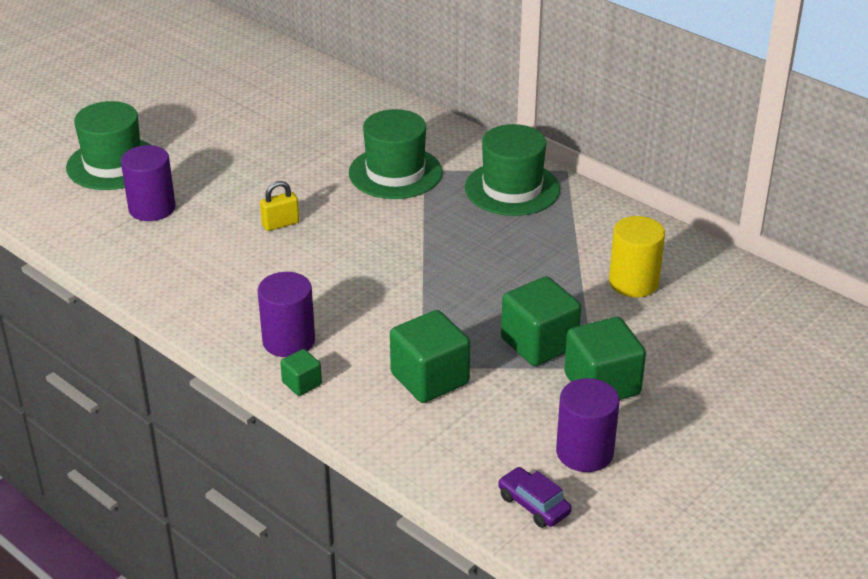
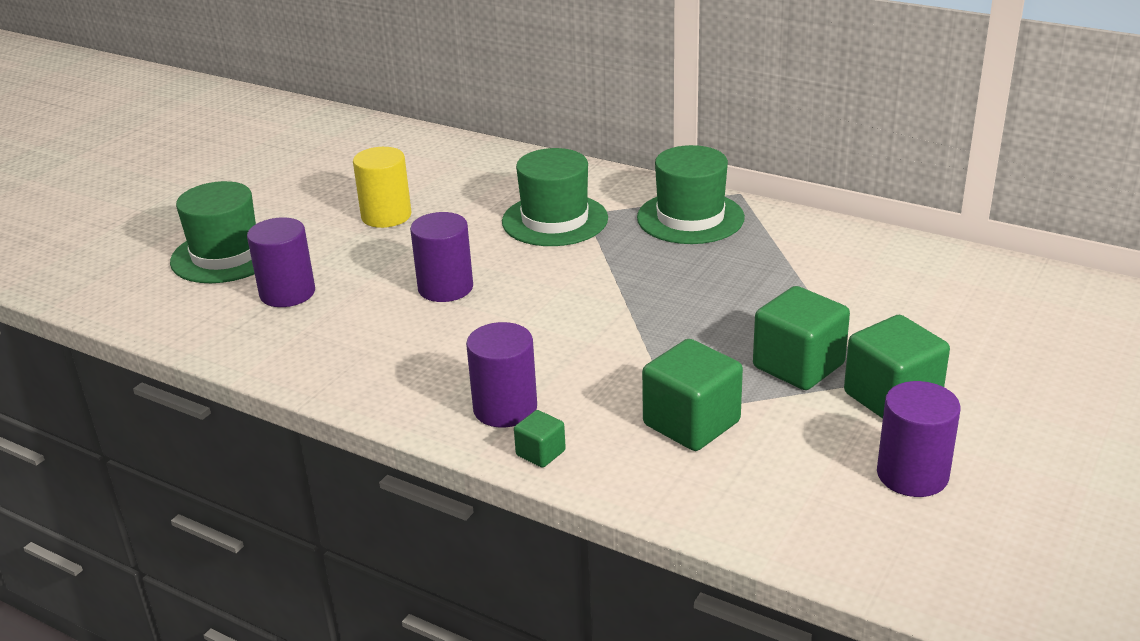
camera: 10 degrees left, 5 degrees down
yellow padlock [260,181,299,231] -> purple cylinder [410,212,473,302]
purple car [498,467,572,528] -> none
yellow cylinder [609,216,665,297] -> yellow cylinder moved to [353,147,411,228]

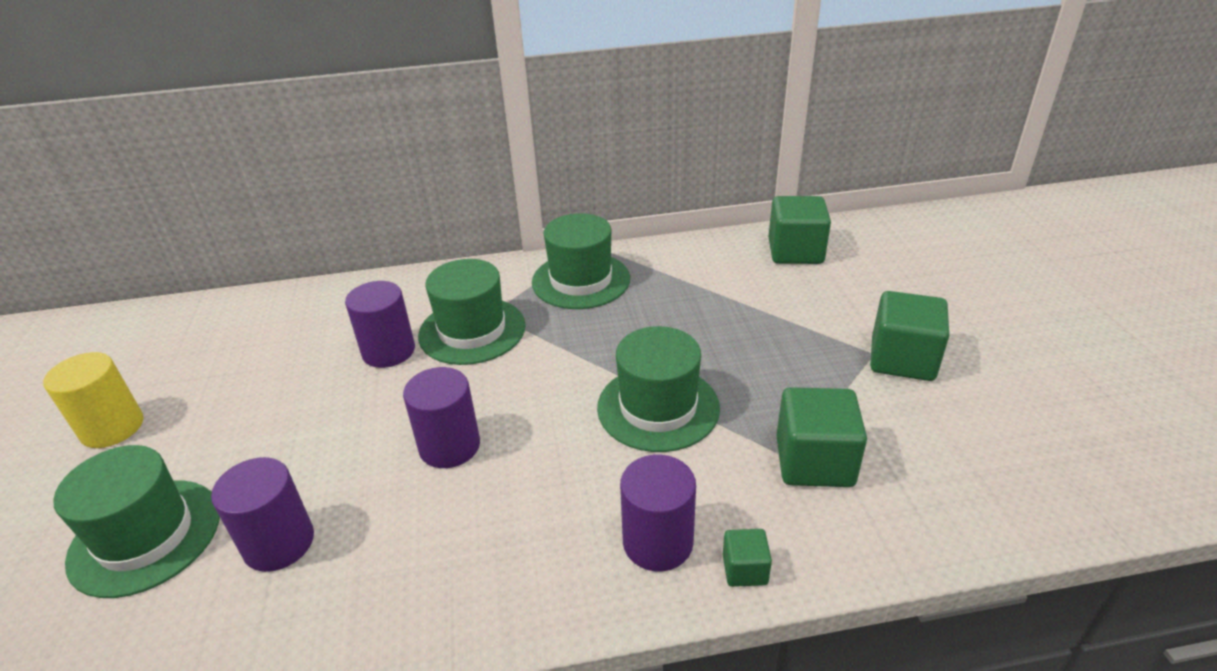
camera: 40 degrees left, 5 degrees up
yellow cylinder [353,147,411,228] -> yellow cylinder moved to [43,352,143,448]
green cube [753,286,850,390] -> green cube moved to [768,196,831,264]
purple cylinder [877,381,961,497] -> purple cylinder moved to [345,281,415,368]
none -> green hat [597,326,720,452]

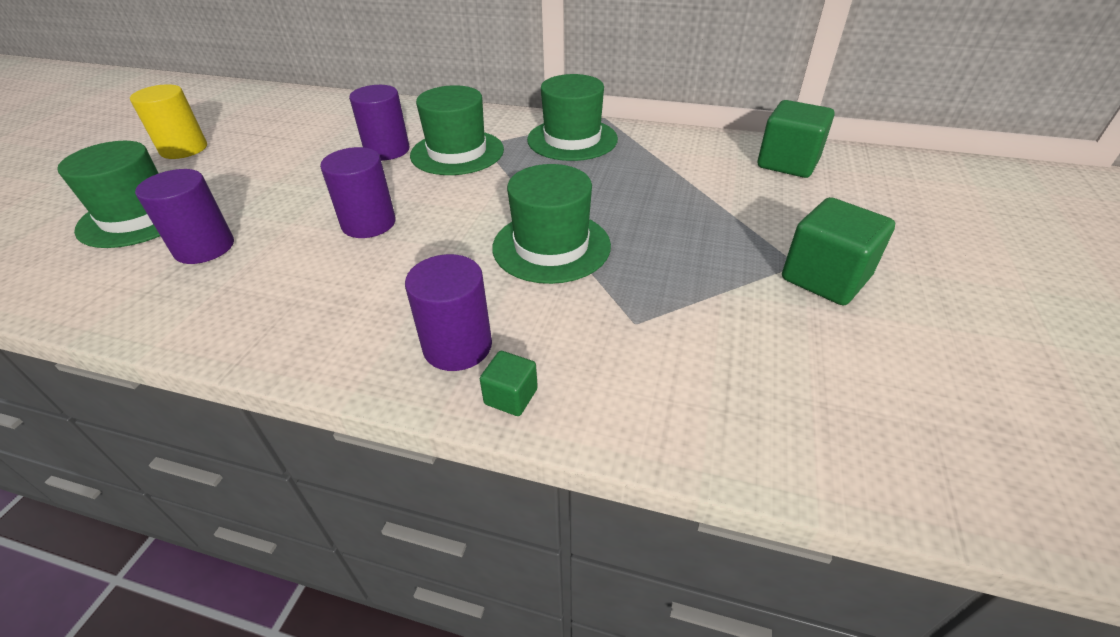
camera: 25 degrees right, 5 degrees up
green cube [776,387,867,487] -> none

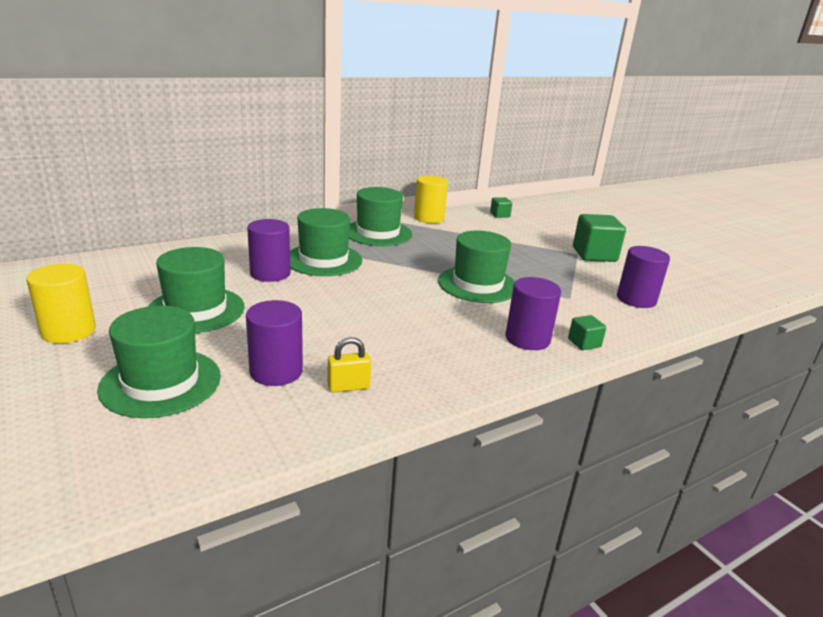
camera: 50 degrees left, 15 degrees down
purple cylinder [320,147,396,238] -> purple cylinder moved to [617,246,670,308]
green cube [758,100,834,178] -> green cube [490,197,512,218], size x0.50
none -> green hat [148,247,245,333]
none -> yellow padlock [328,337,371,393]
none -> yellow cylinder [414,176,448,223]

